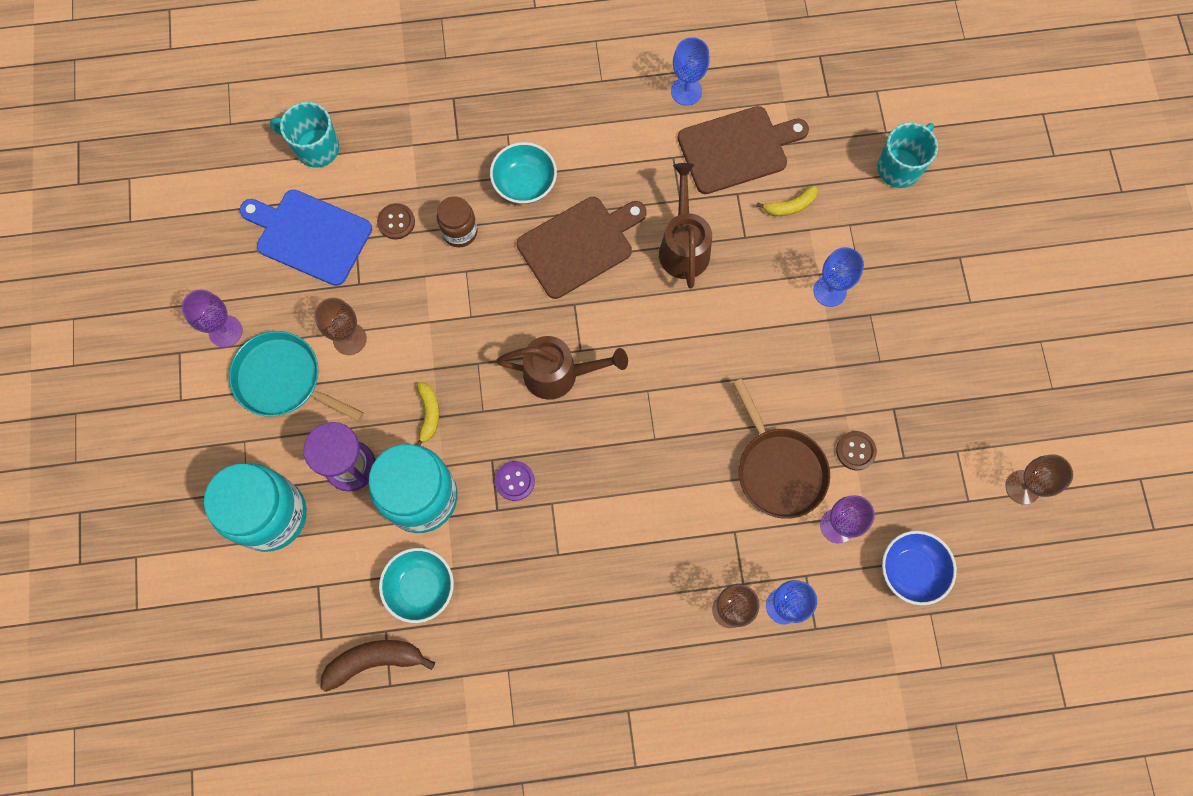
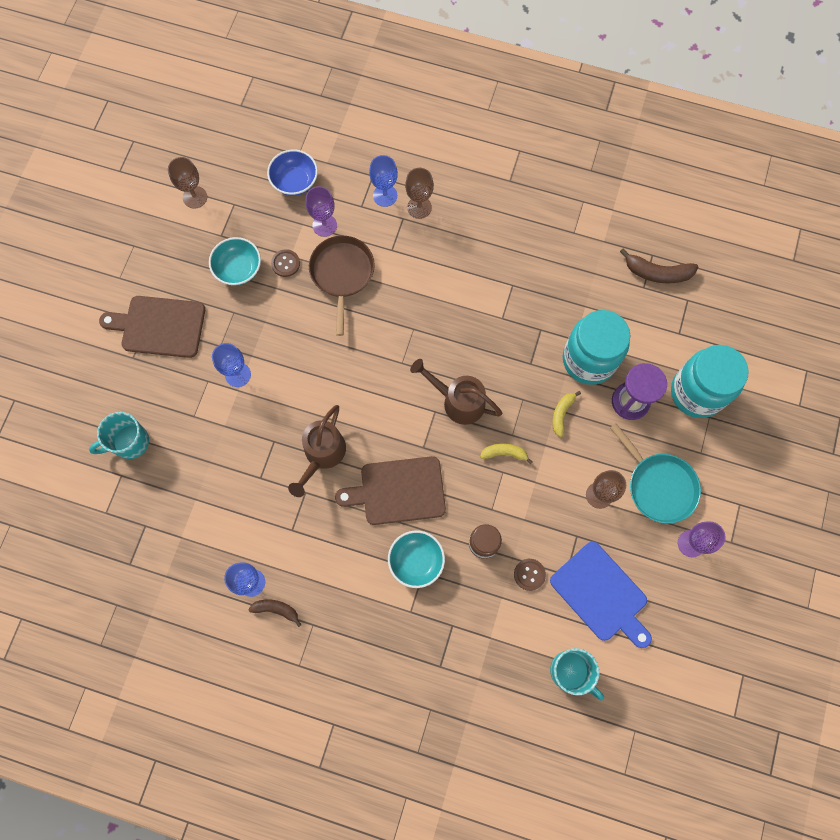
camera: 155 degrees left, 0 degrees up
turquoise bowl [379,548,454,623] -> turquoise bowl moved to [209,237,261,286]
purple button [495,461,535,501] -> none
brown cutting board [678,106,809,194] -> brown cutting board moved to [99,296,205,358]
yellow banana [756,185,817,216] -> yellow banana moved to [480,443,533,465]
none -> brown banana [249,599,301,627]

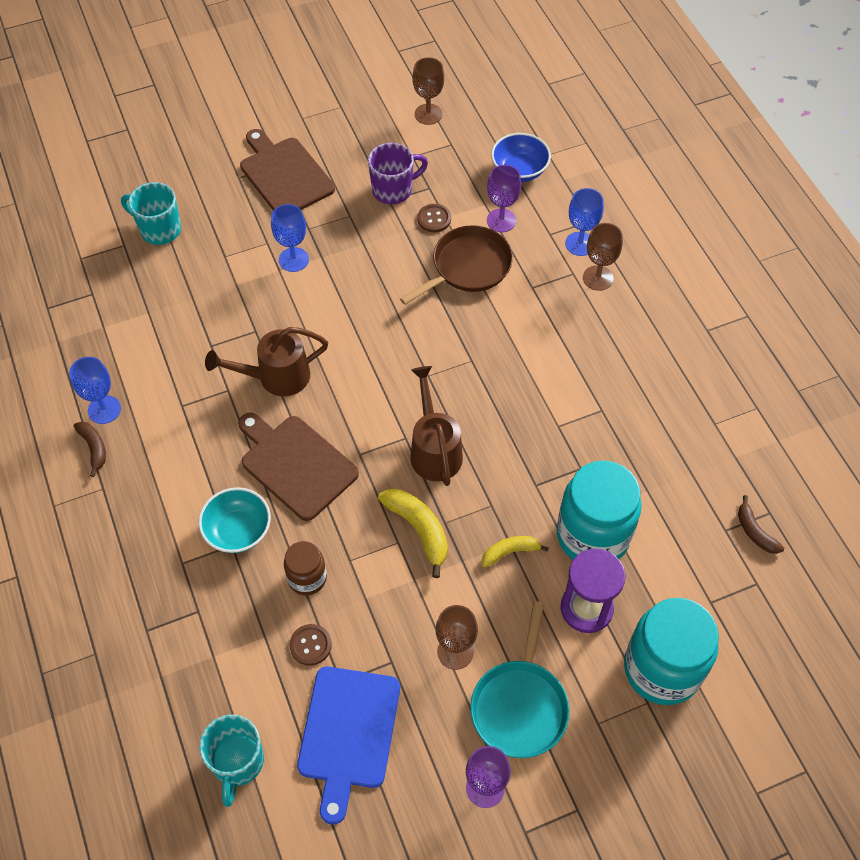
camera: 50 degrees right, 15 degrees down
turquoise bowl [209,237,261,286] -> purple mug [368,143,428,204]
yellow banana [480,443,533,465] -> yellow banana [378,489,448,578], size x1.59
brown banana [620,248,698,283] -> brown banana [738,495,784,554], size x0.63

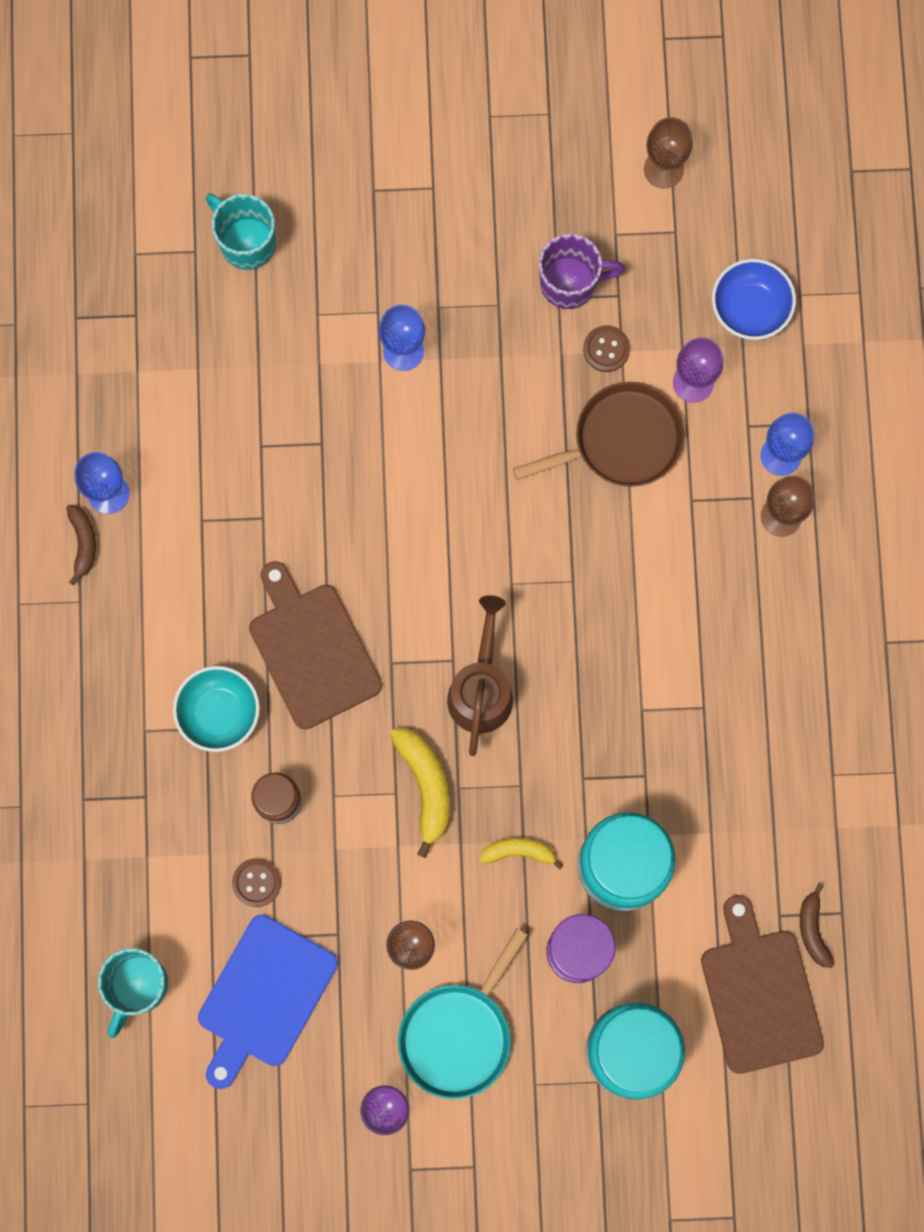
camera: 20 degrees right, 20 degrees up
brown watering can [205,327,328,396] -> none
brown cutting board [240,129,335,211] -> brown cutting board moved to [701,895,824,1074]

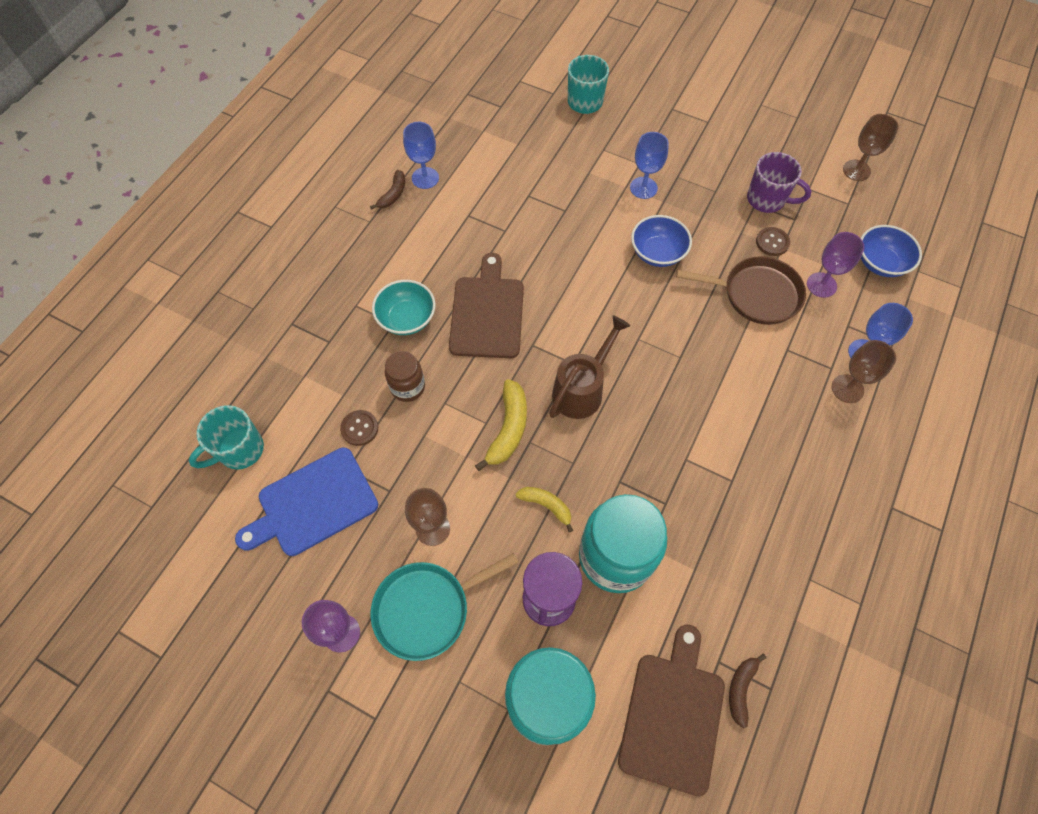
camera: 30 degrees right, 15 degrees down
none -> blue bowl [631,215,692,267]

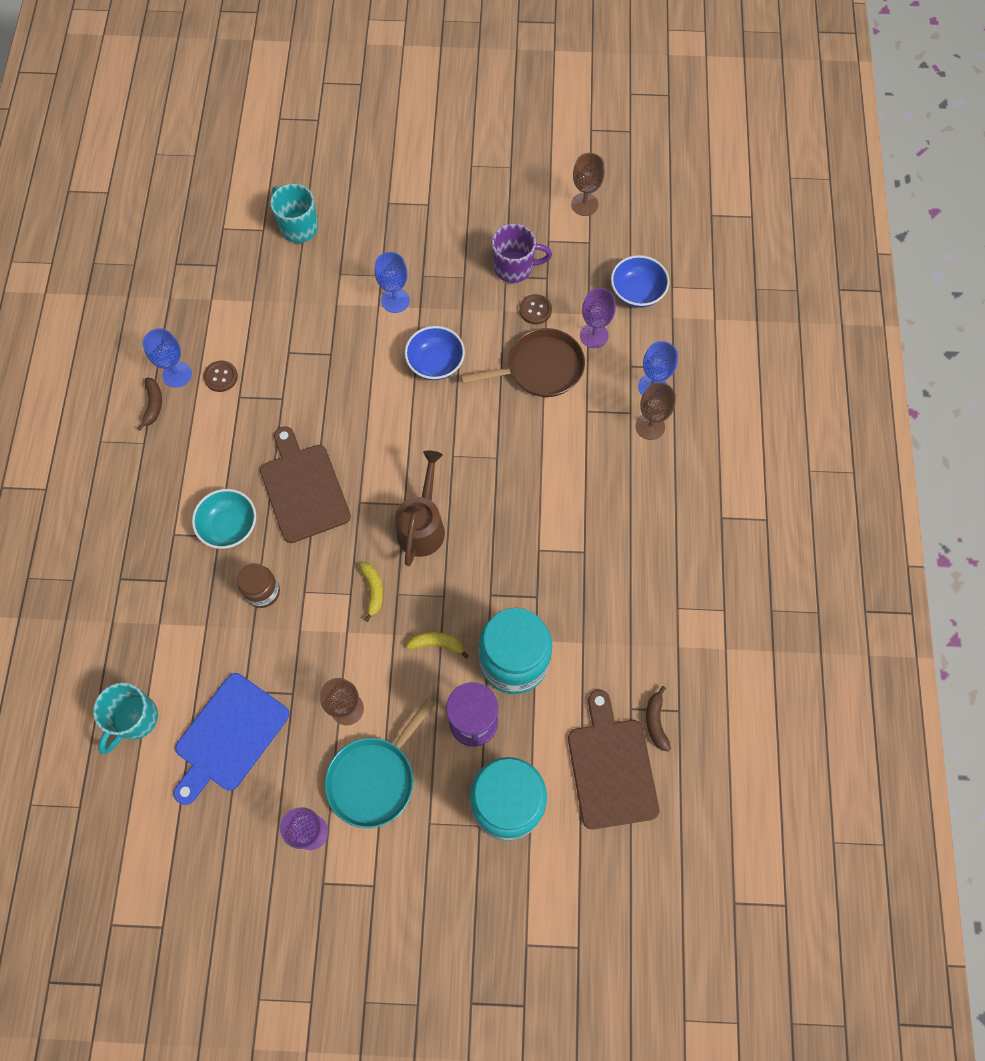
camera: 25 degrees left, 5 degrees up
brown button [340,410,378,446] -> brown button moved to [203,361,238,392]
yellow banana [475,379,527,471] -> yellow banana [359,562,383,622], size x0.63

